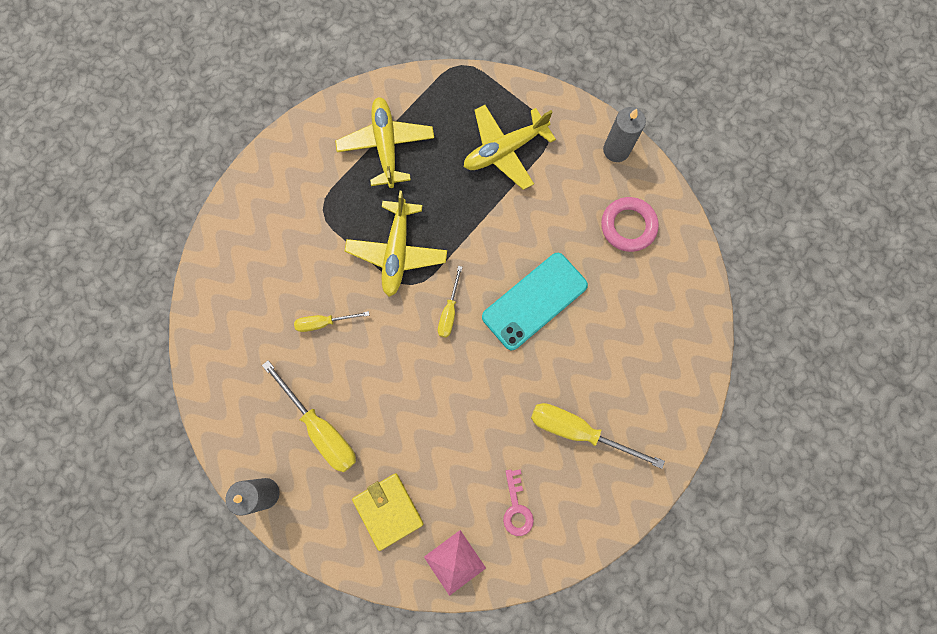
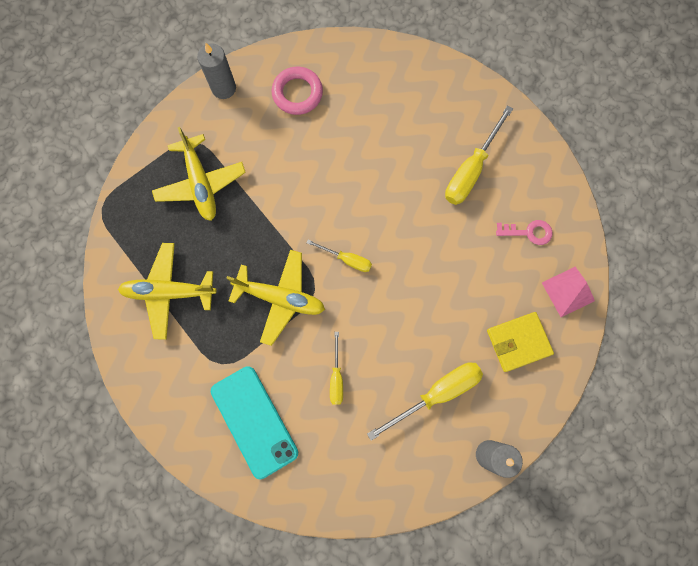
camera: 80 degrees left, 0 degrees up
turquoise phone [482,253,588,350] -> turquoise phone moved to [211,366,298,479]

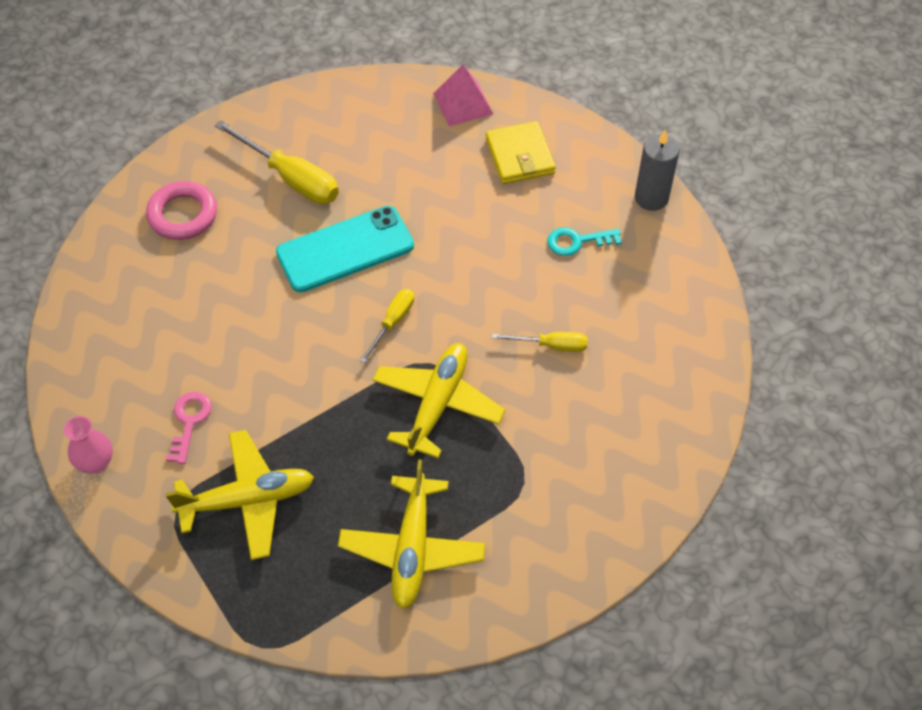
camera: 85 degrees left, 20 degrees down
grey candle [197,43,236,99] -> pink vase [64,416,113,474]
turquoise phone [211,366,298,479] -> turquoise phone moved to [276,206,414,292]
pink ring [272,67,323,115] -> pink ring moved to [146,181,217,240]
yellow screwdriver [367,362,483,441] -> turquoise key [547,227,622,256]
pink key [496,220,553,245] -> pink key moved to [166,392,212,464]

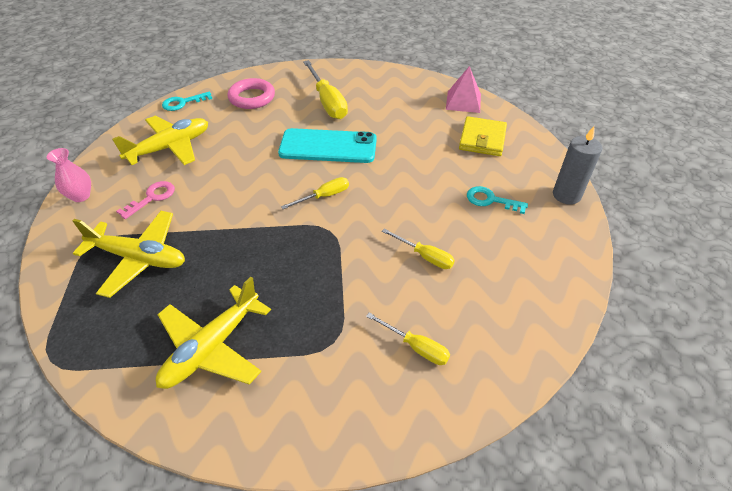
camera: 30 degrees right, 10 degrees down
yellow plane [372,343,505,458] -> yellow plane moved to [112,116,208,165]
none -> turquoise key [162,92,212,111]
none -> yellow screwdriver [366,313,450,365]

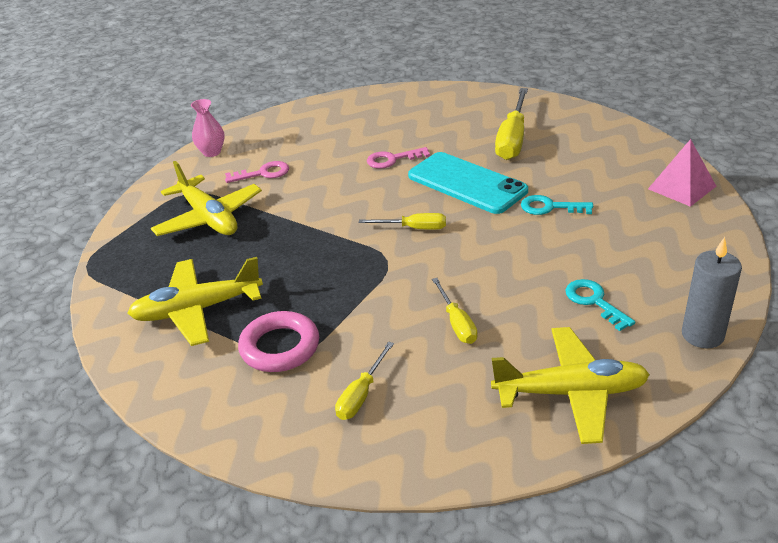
camera: 40 degrees right, 10 degrees down
yellow plane [112,116,208,165] -> yellow plane moved to [491,327,650,444]
turquoise key [162,92,212,111] -> turquoise key moved to [521,195,593,215]
pink ring [228,78,275,109] -> pink ring moved to [238,311,319,372]
yellow screwdriver [366,313,450,365] -> yellow screwdriver turned 45 degrees clockwise [335,342,394,420]
yellow wallet [459,116,507,156] -> none
none -> pink key [367,147,430,169]

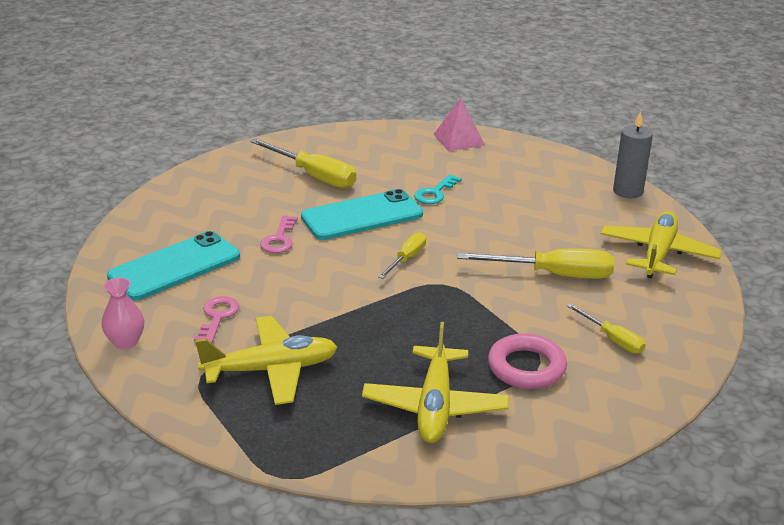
camera: 70 degrees left, 5 degrees down
yellow screwdriver [432,278,477,344] -> yellow screwdriver [457,249,614,279], size x1.77
turquoise key [566,279,635,331] -> none
none -> turquoise phone [107,231,240,301]

